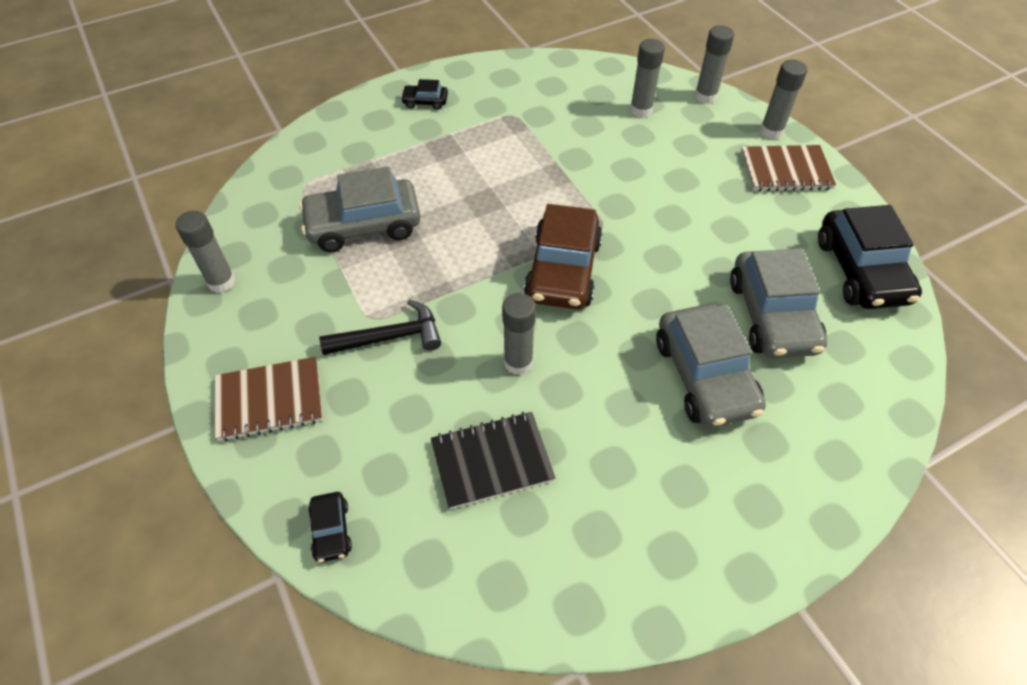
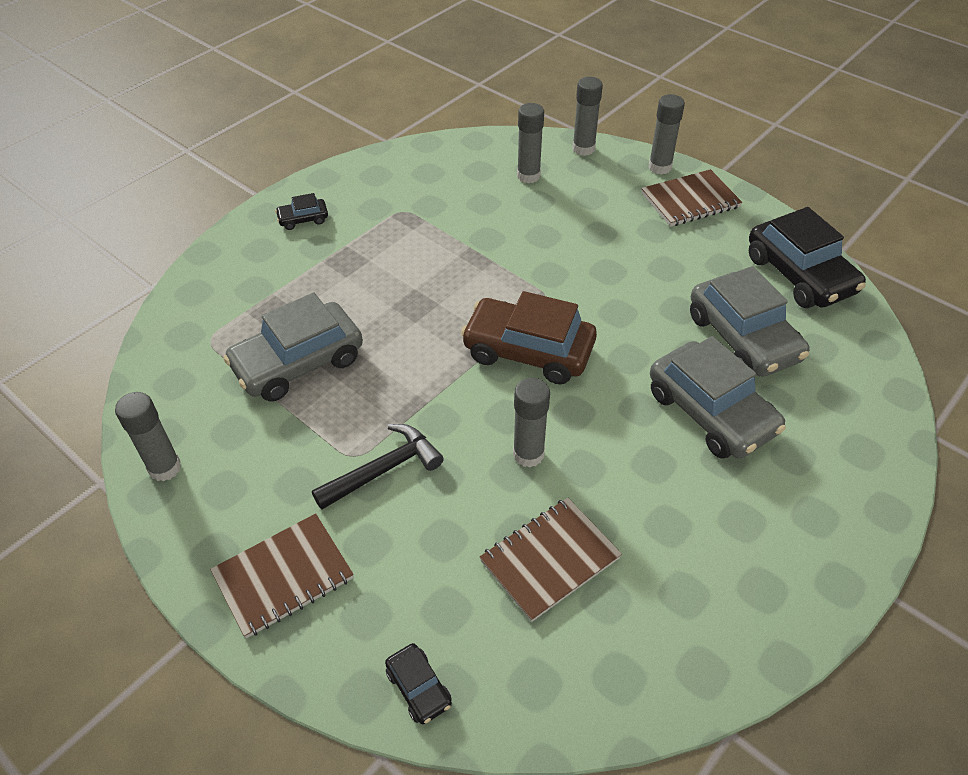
camera: 20 degrees left, 5 degrees down
black notebook [431,412,555,509] -> brown notebook [480,498,622,622]
brown car [524,204,602,309] -> brown car turned 120 degrees clockwise [461,291,597,384]

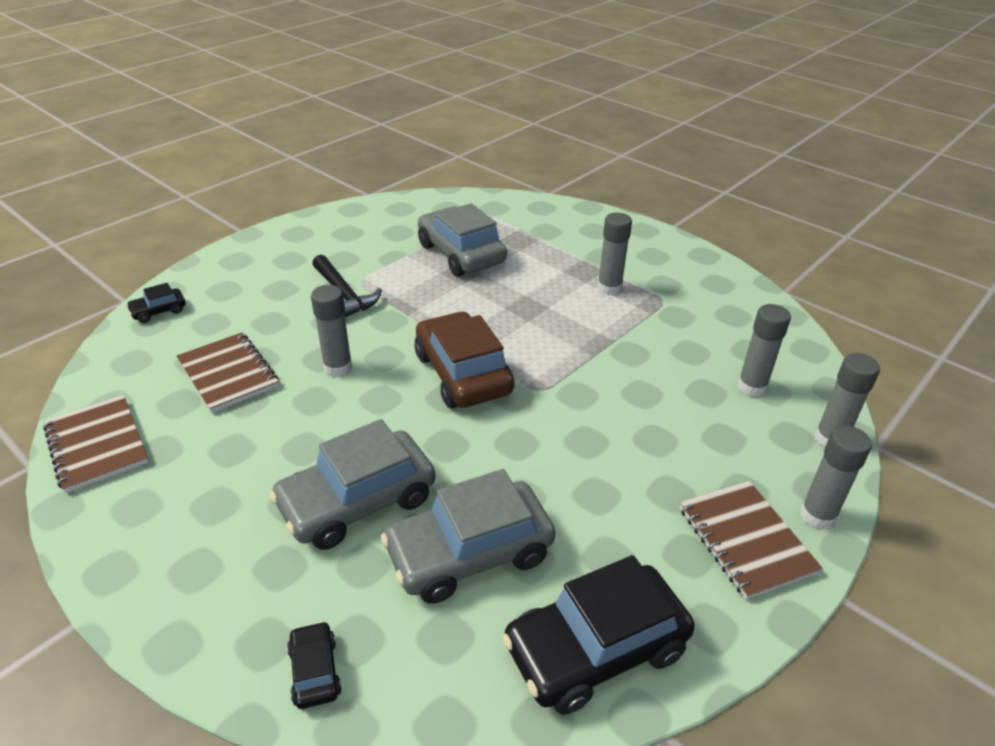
camera: 90 degrees right, 10 degrees down
grey glue stick [115,392,181,481] -> grey glue stick moved to [597,212,632,296]
brown notebook [210,513,354,638] -> brown notebook moved to [43,395,149,493]
black car [275,193,328,230] -> black car moved to [287,621,342,709]
brown car [461,291,597,384] -> brown car turned 45 degrees counterclockwise [414,311,514,409]

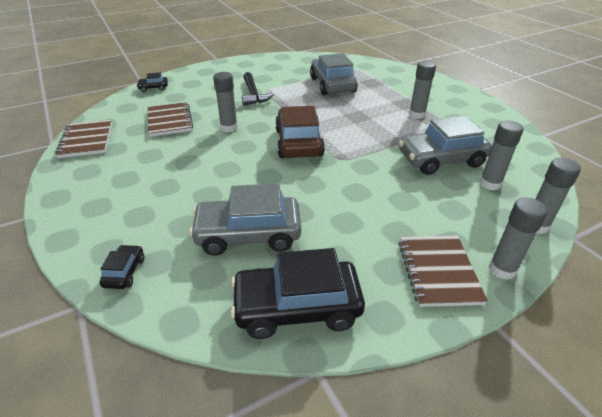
camera: 20 degrees right, 0 degrees up
grey car [269,419,436,550] -> grey car moved to [399,115,492,175]

